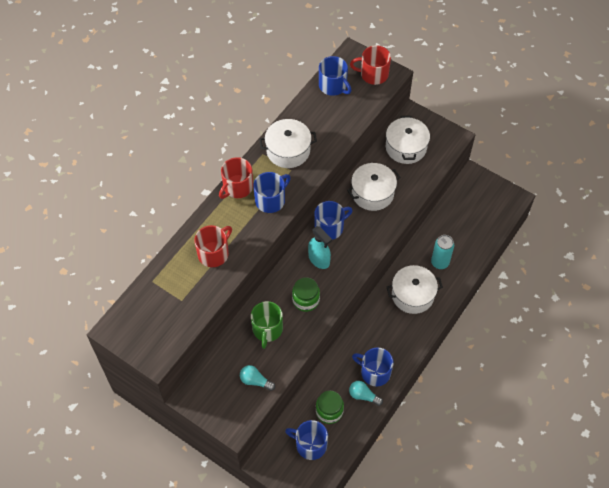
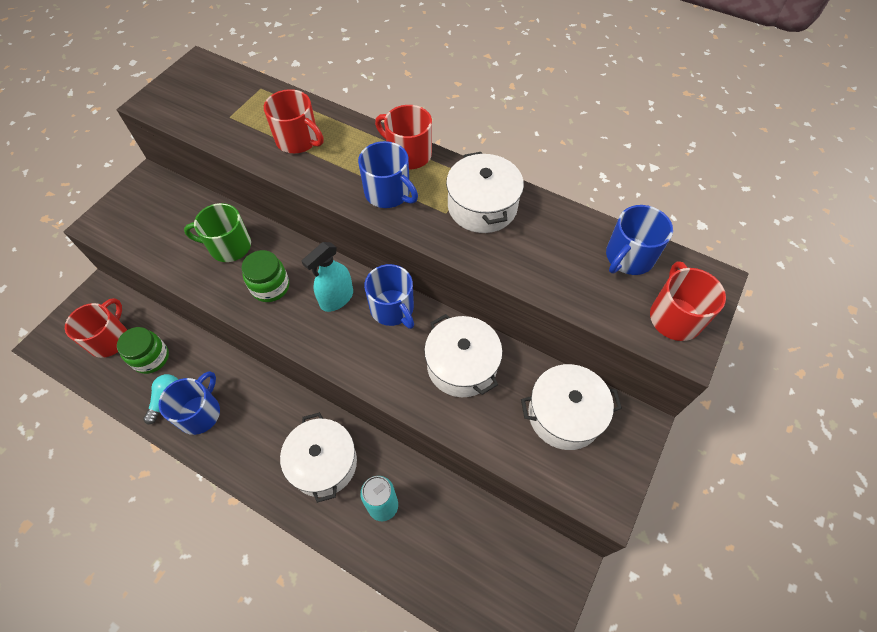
camera: 85 degrees right, 0 degrees up
turquoise light bulb [240,365,275,391] -> none
blue mug [285,420,328,460] -> red mug [65,298,127,358]

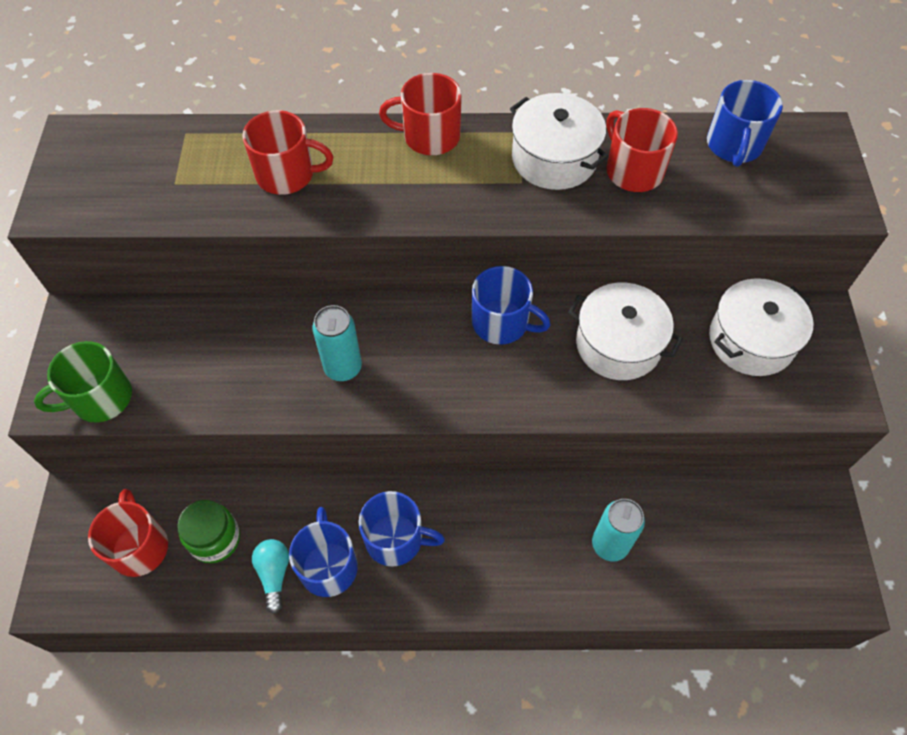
camera: 30 degrees left, 0 degrees up
green mug [184,203,251,262] -> green mug moved to [34,341,132,422]
green jar [242,250,289,302] -> turquoise can [312,305,362,381]
white pot [280,412,357,503] -> none
turquoise spray bottle [302,242,353,312] -> none
blue mug [358,141,418,208] -> blue mug moved to [359,491,445,567]
red mug [650,261,726,341] -> red mug moved to [606,108,678,192]

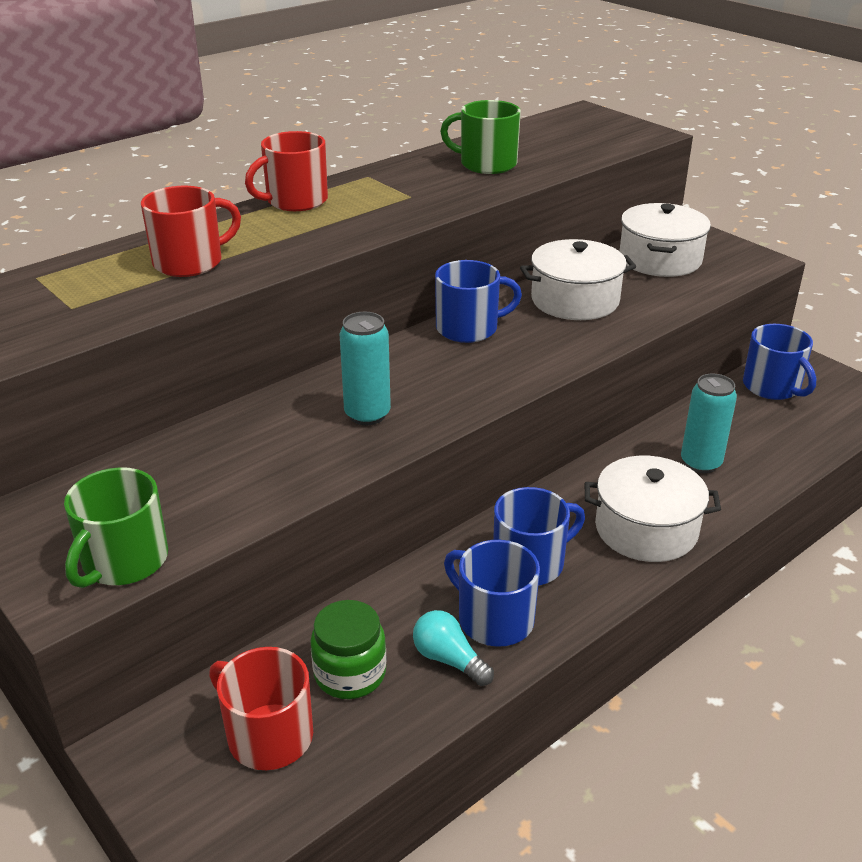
camera: 40 degrees left, 25 degrees down
white pot [510,93,609,190] -> white pot moved to [585,456,721,562]
red mug [606,108,678,192] -> green mug [440,100,521,174]
blue mug [707,80,783,167] -> blue mug moved to [743,324,816,400]

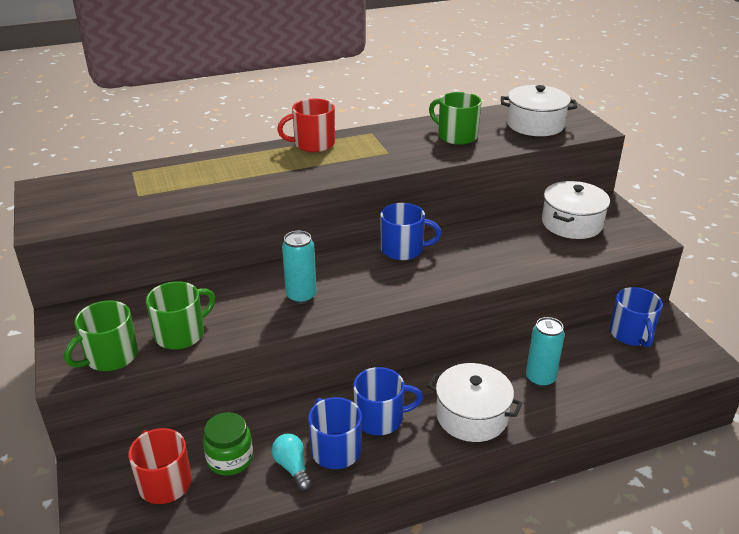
camera: 20 degrees right, 0 degrees up
red mug [141,186,241,277] -> none
white pot [520,239,636,320] -> white pot moved to [501,85,577,136]
none -> green mug [146,281,215,350]

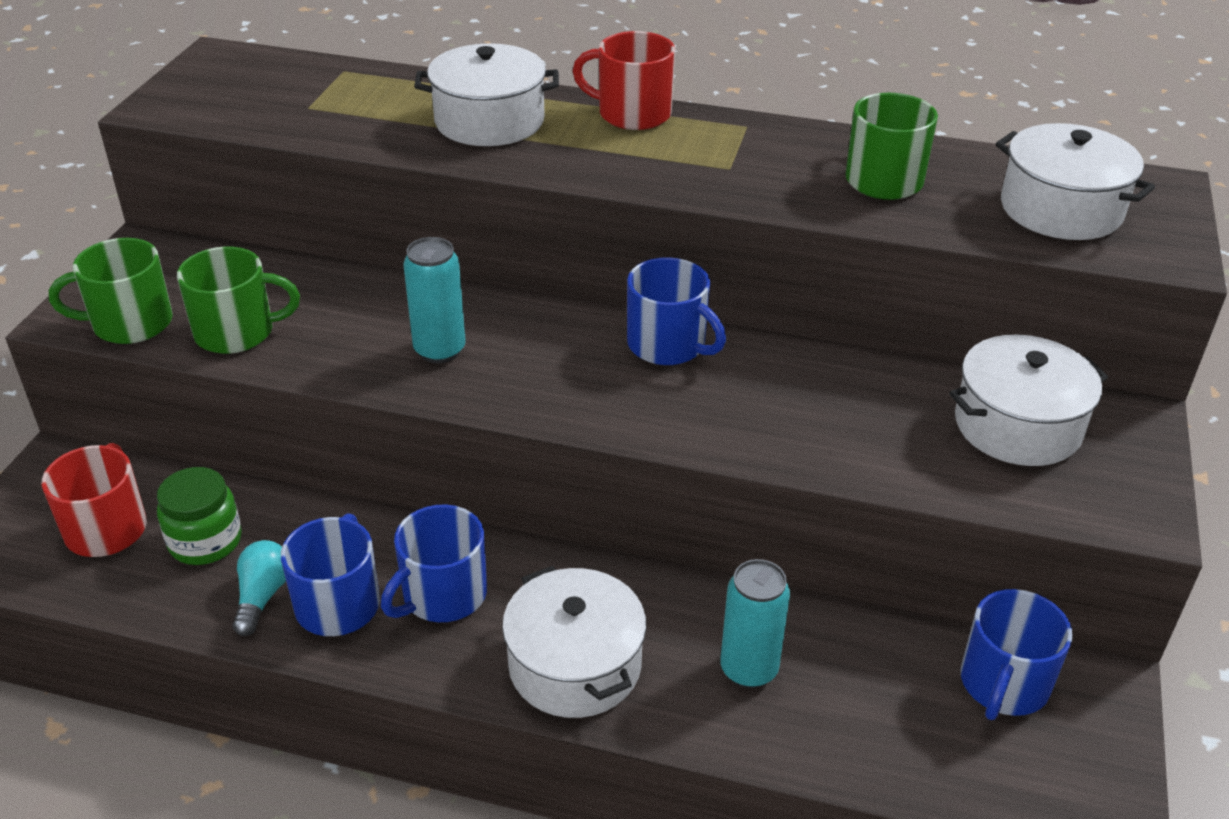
camera: 35 degrees right, 5 degrees up
blue mug [353,367,423,435] -> blue mug turned 105 degrees clockwise [381,505,487,622]
none -> white pot [414,43,559,146]

